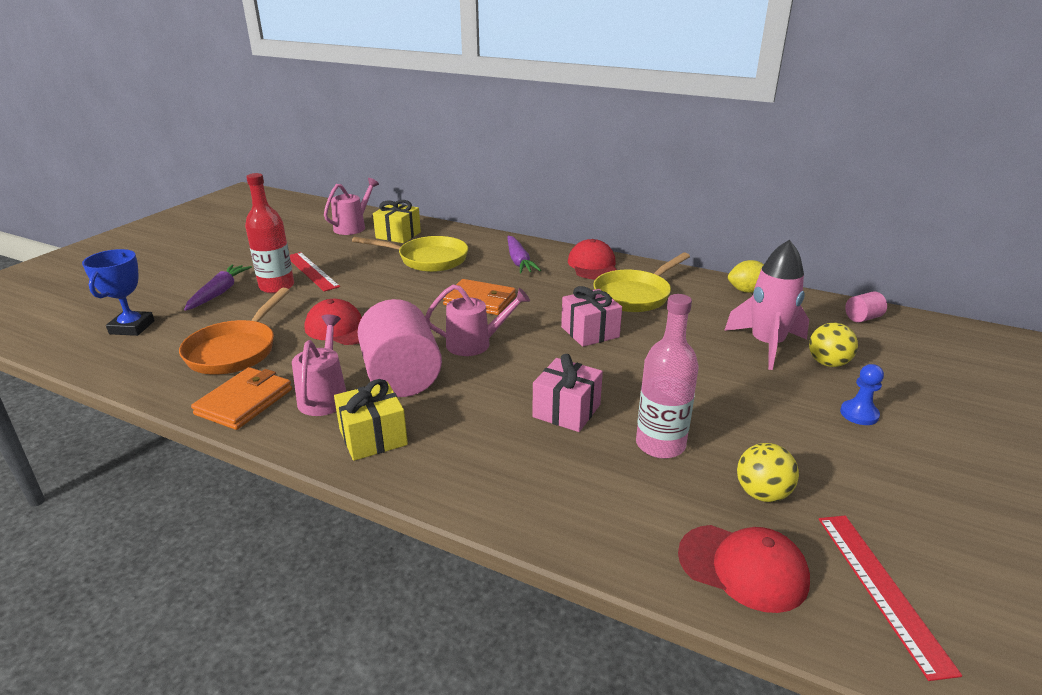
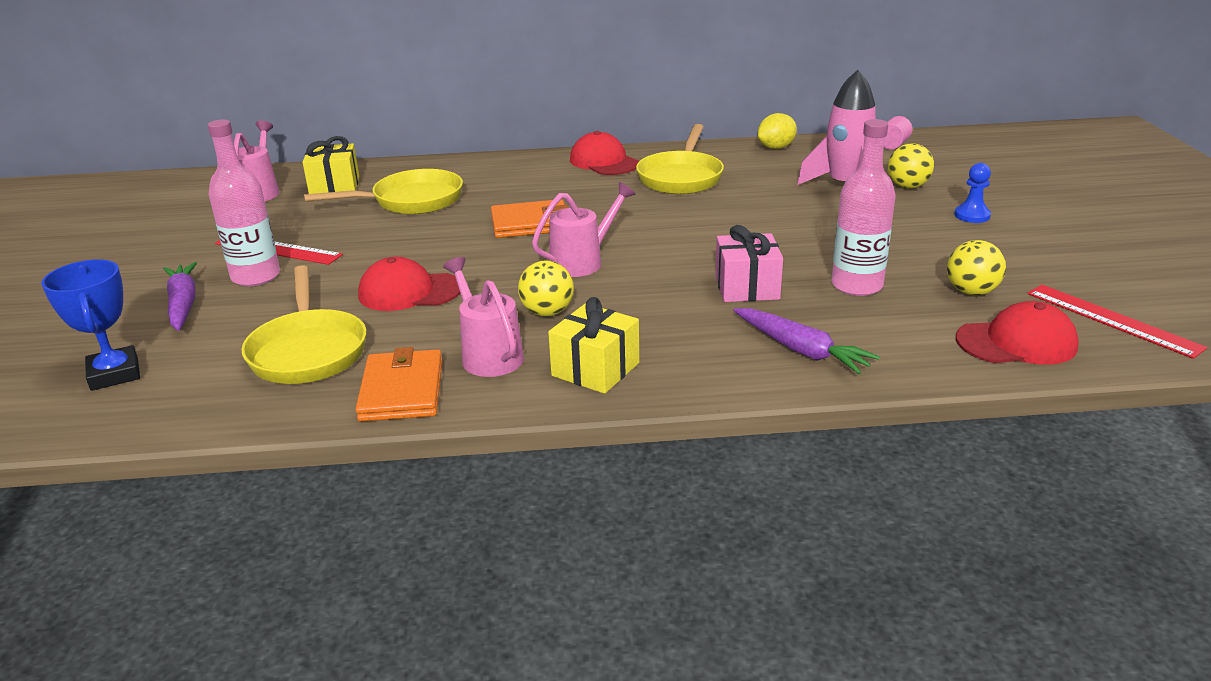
camera: 30 degrees left, 0 degrees up
orange pan [179,288,290,374] -> yellow pan [241,265,366,384]
red bottle [245,173,294,293] -> pink bottle [207,119,280,286]
pink cylinder [358,299,442,397] -> yellow ball [518,260,574,316]
purple carrot [507,236,541,273] -> purple carrot moved to [733,308,880,374]
pink gift [561,286,622,347] -> none

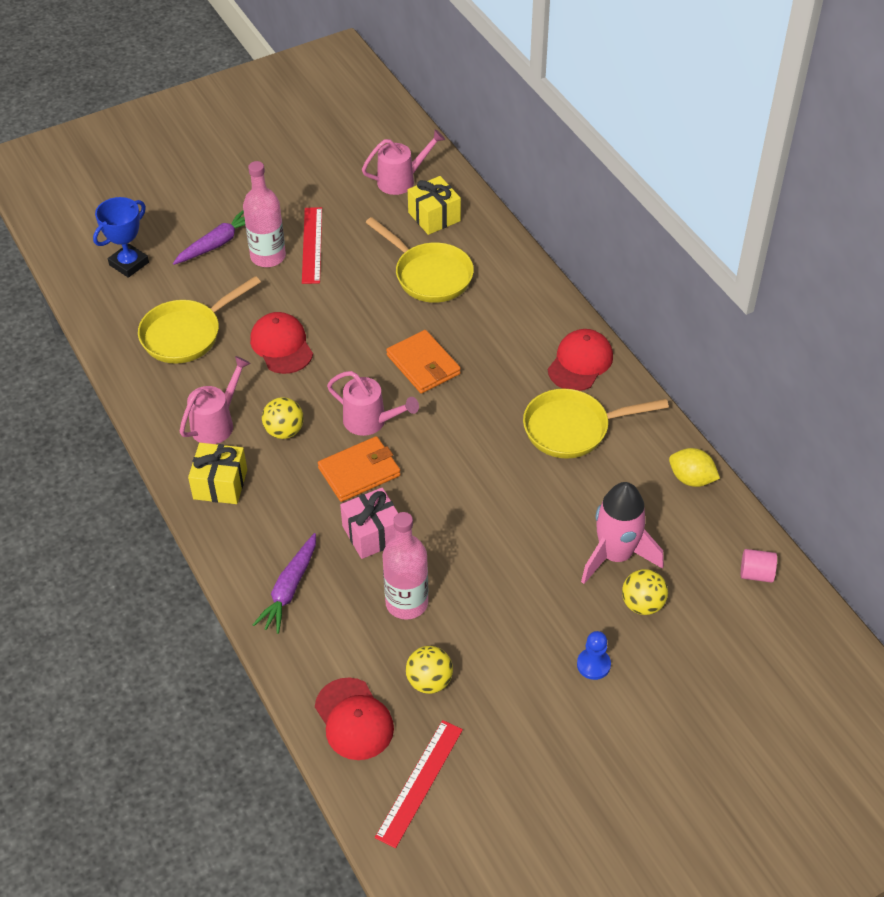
camera: 65 degrees right, 20 degrees up
orange wallet [355,347,442,422] -> orange wallet moved to [318,436,401,502]

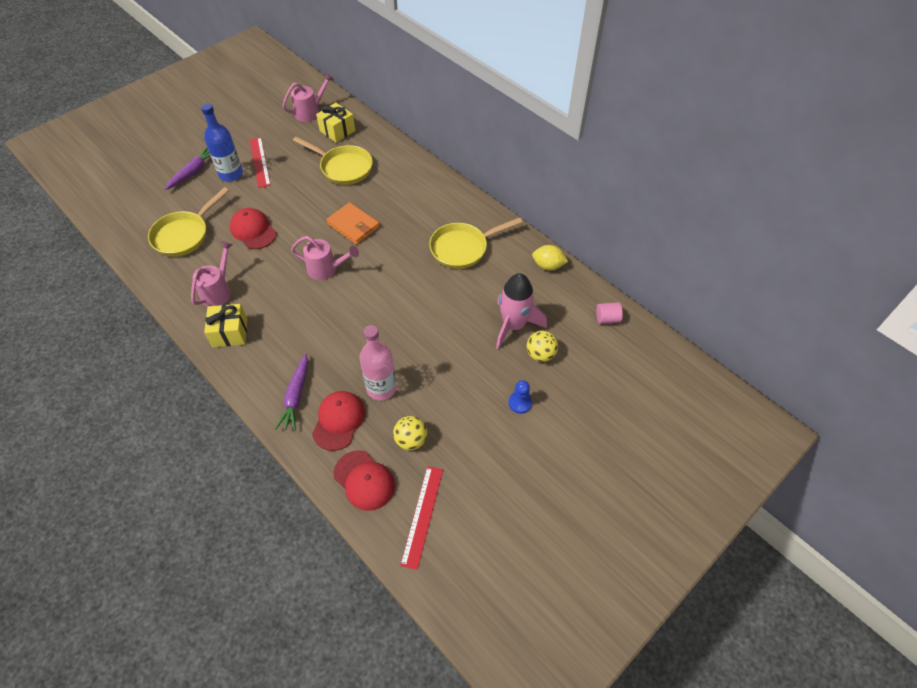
camera: 15 degrees left, 5 degrees up
blue trophy [93,197,149,278] -> none
pink bottle [243,161,286,267] -> blue bottle [201,103,243,182]
yellow ball [262,397,304,439] -> none
orange wallet [318,436,401,502] -> none
pink gift [340,487,398,559] -> none
red cap [548,329,613,391] -> red cap moved to [312,391,365,451]

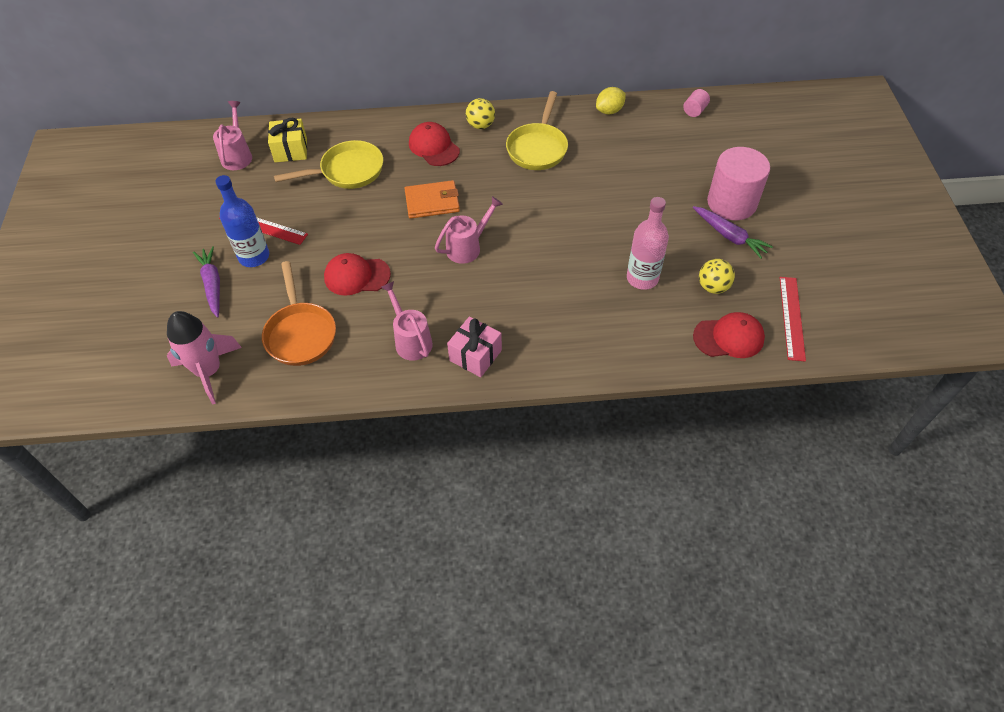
camera: 50 degrees left, 0 degrees up
yellow pan [148,187,229,257] -> orange pan [262,261,336,366]
yellow gift [204,304,247,347] -> pink gift [447,316,502,377]
purple carrot [275,353,308,431] -> purple carrot moved to [693,206,773,259]
red cap [312,391,365,451] -> red cap moved to [409,122,460,166]
red ruler [400,466,443,570] -> red ruler turned 45 degrees clockwise [780,277,806,362]
pink rocket [496,273,547,349] -> pink rocket moved to [167,311,242,404]
blue pawn [508,380,532,414] -> pink cylinder [707,147,770,220]
yellow ball [527,331,558,362] -> yellow ball moved to [466,98,495,129]

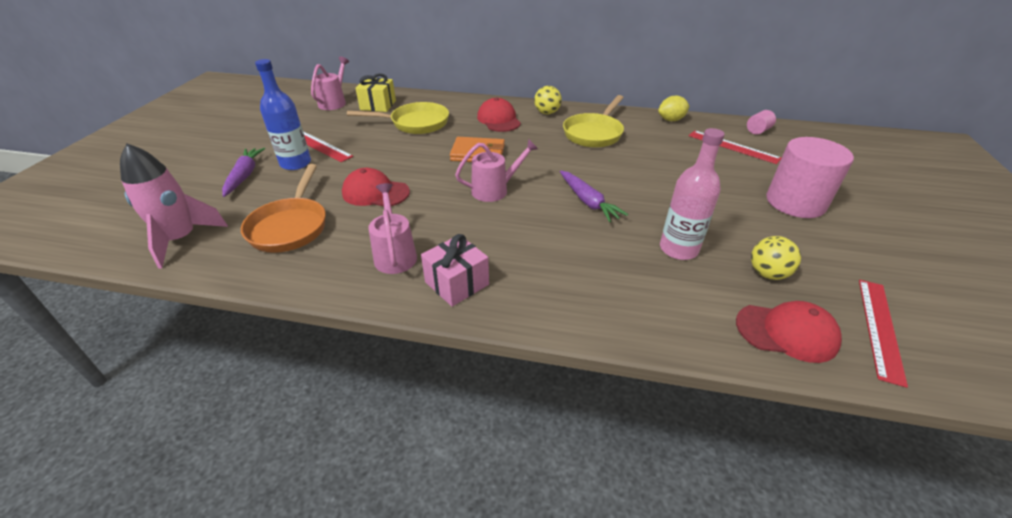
camera: 15 degrees right, 15 degrees down
purple carrot [693,206,773,259] -> purple carrot moved to [560,170,628,222]
none -> red ruler [689,131,781,164]

